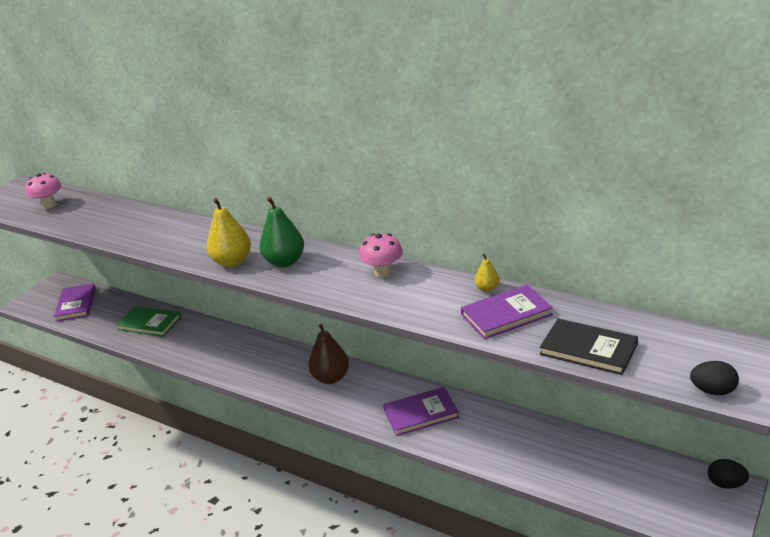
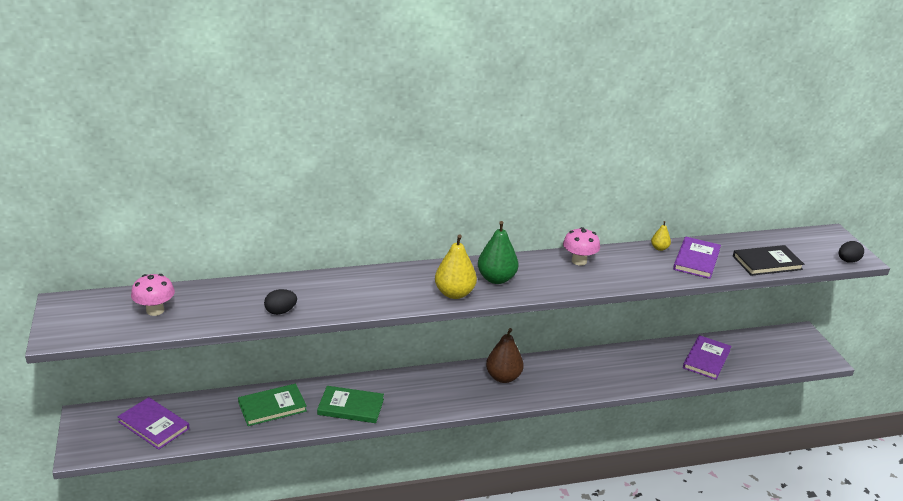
camera: 50 degrees left, 0 degrees up
purple book [383,387,459,436] -> purple book moved to [683,335,731,380]
black egg [708,459,749,489] -> black egg moved to [264,289,297,315]
none -> green book [317,386,384,423]

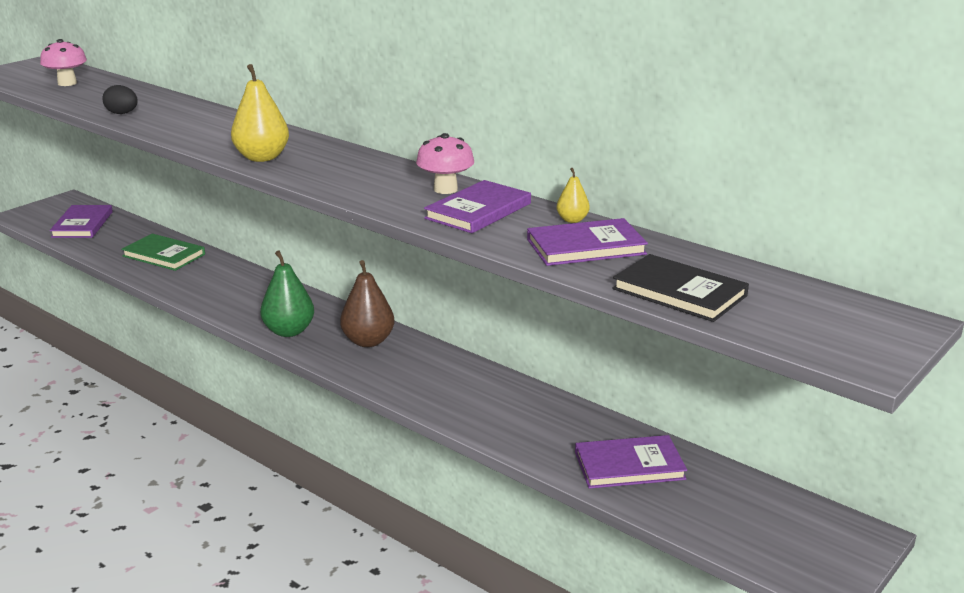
camera: 55 degrees right, 5 degrees down
green book [317,386,384,423] -> none
green pear [478,221,518,284] -> green pear moved to [260,251,314,337]
black egg [839,241,864,263] -> none
none -> purple book [424,180,531,233]

